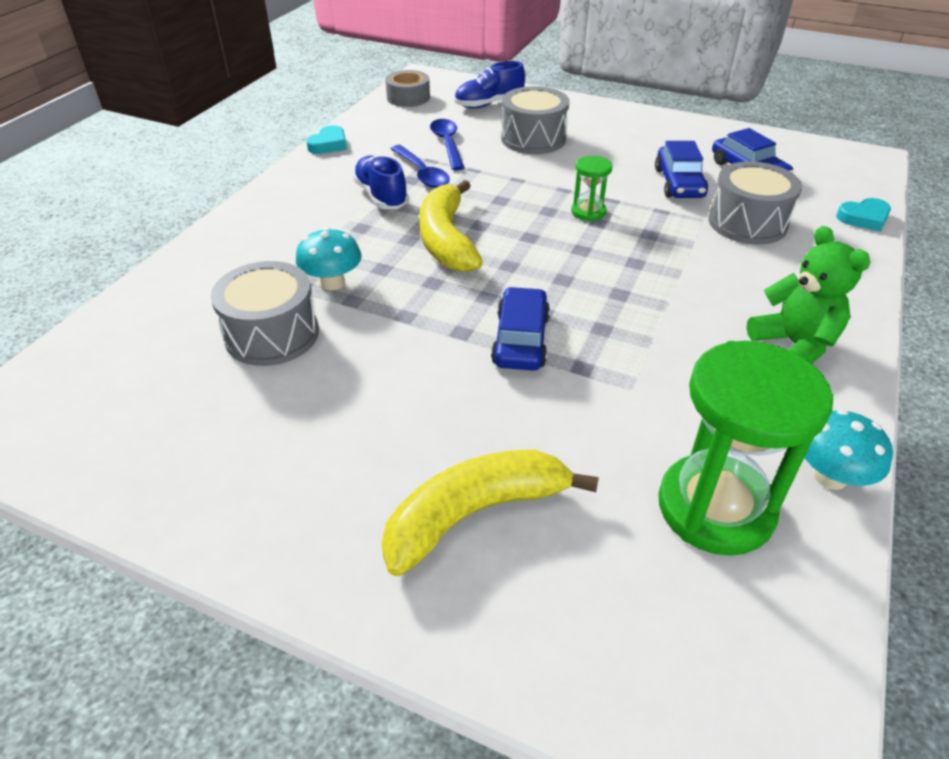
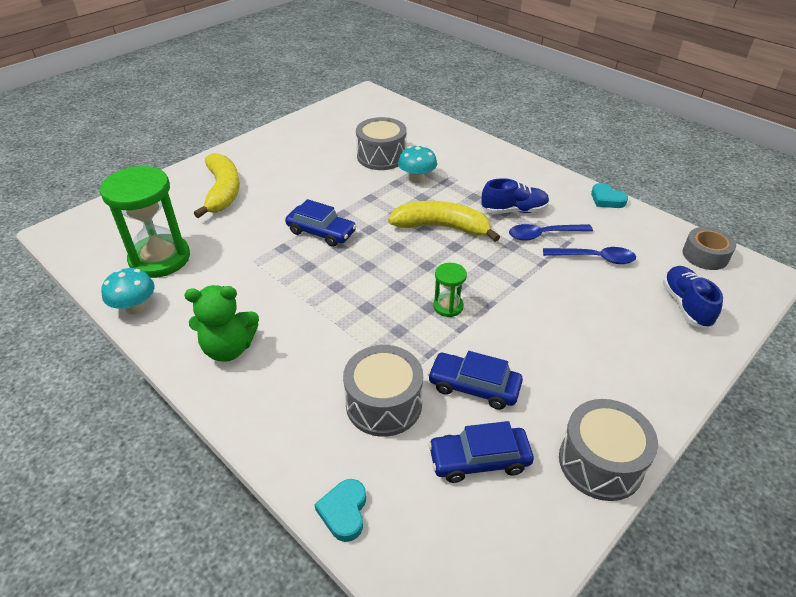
camera: 110 degrees right, 0 degrees up
grey drum [501,86,570,154] -> grey drum moved to [559,399,658,501]

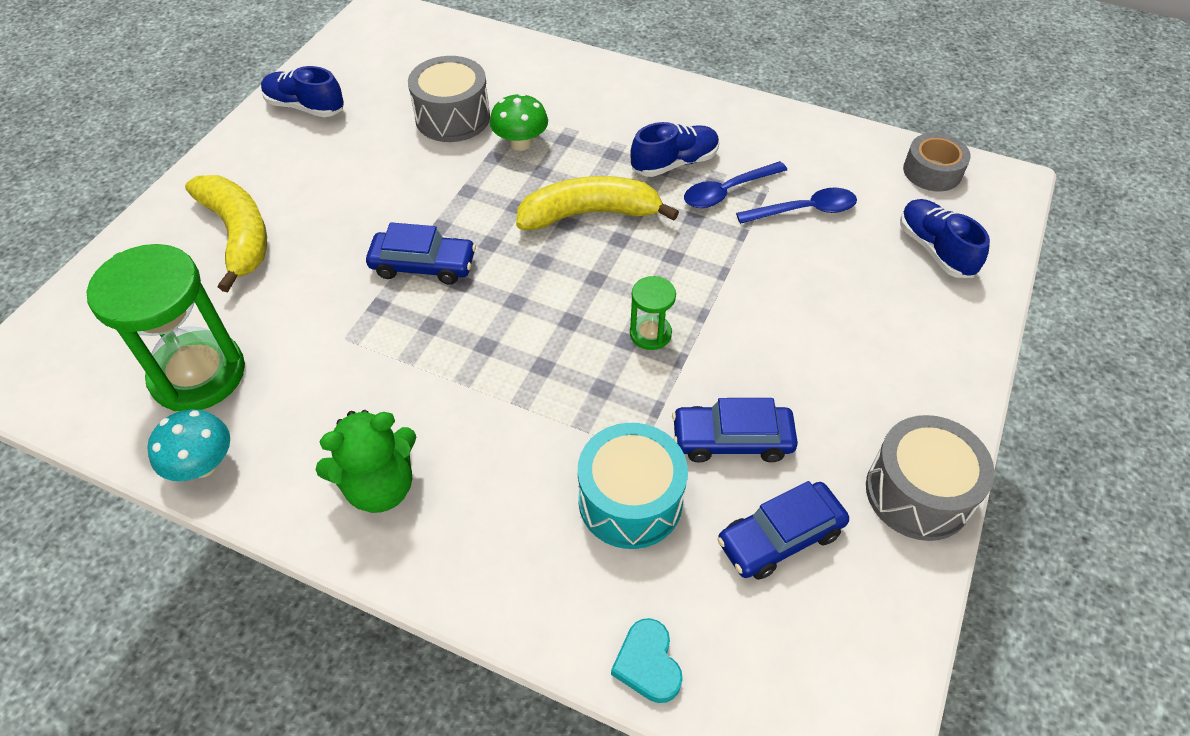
camera: 20 degrees left, 10 degrees up
grey drum [343,345,423,437] -> turquoise drum [578,423,688,549]
turquoise mushroom [398,146,437,183] -> green mushroom [490,93,548,151]
turquoise heart [591,183,628,208] -> none
none -> blue shoe [261,66,344,117]

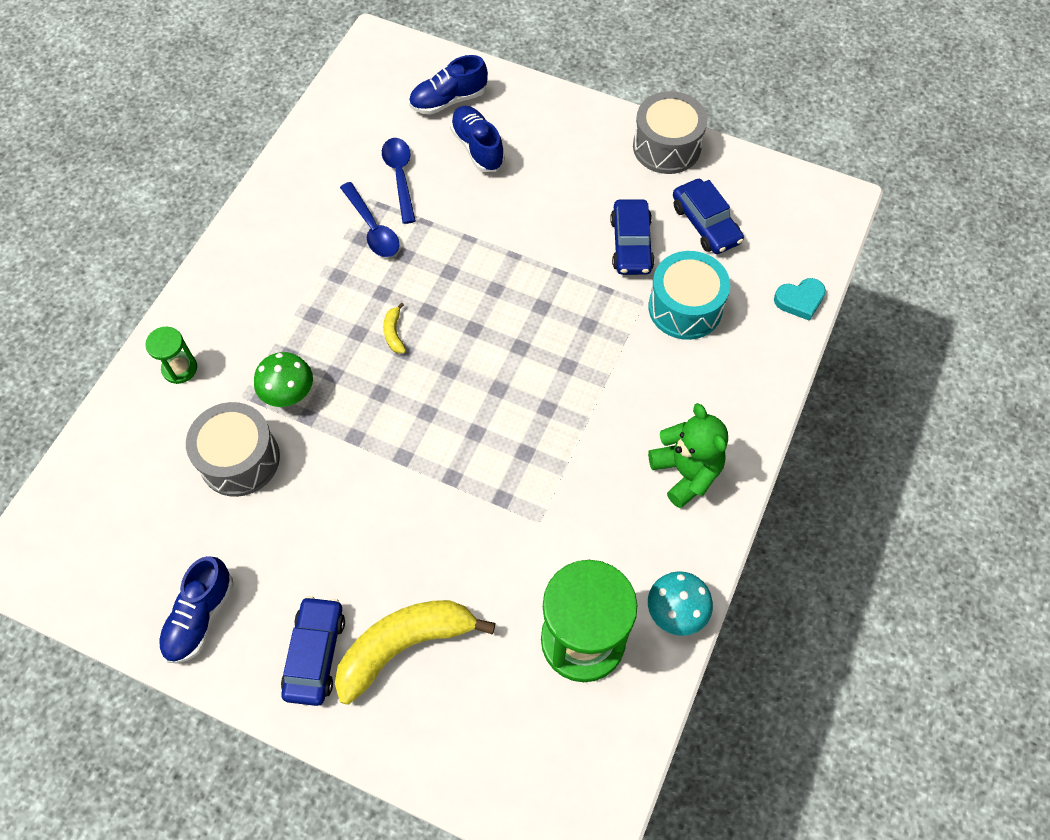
camera: 90 degrees left, 10 degrees up
blue car [366,222,476,285] -> blue car moved to [281,596,345,706]
yellow banana [516,176,679,230] -> yellow banana [383,303,406,353], size x0.40
blue shoe [630,122,719,177] -> blue shoe moved to [450,106,505,172]
green hourglass [630,276,676,350] -> green hourglass moved to [145,327,197,384]
grey tape [903,133,971,192] -> none

